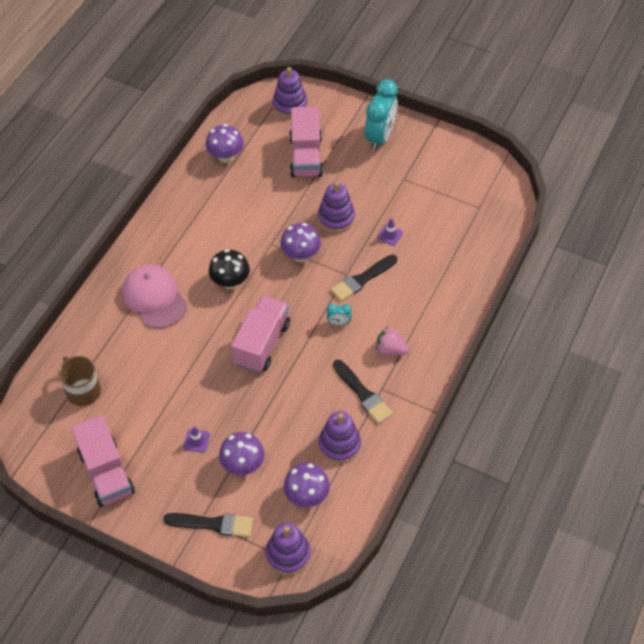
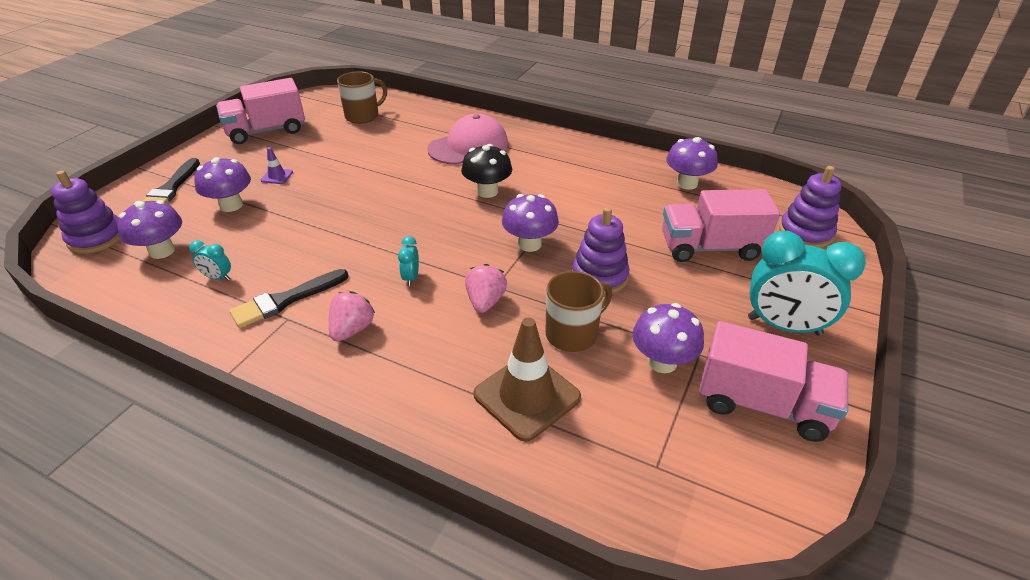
camera: 90 degrees right, 15 degrees down
pink truck [231,296,290,373] -> pink truck moved to [699,321,848,442]
purple stacking toy [319,411,361,463] -> turquoise clock [189,240,231,281]
black brush [331,255,397,302] -> pink strawberry [465,264,507,313]
purple traffic cone [377,218,403,246] -> brown mug [546,271,612,352]
none -> brown traffic cone [473,317,581,442]
none -> purple mushroom [632,303,704,373]

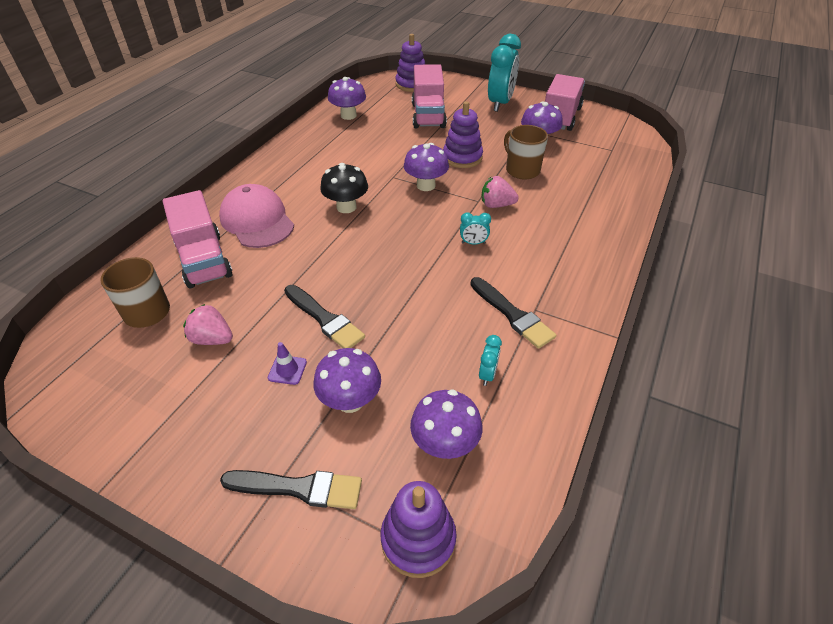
camera: 90 degrees left, 5 degrees up
pink truck [216,78,305,144] -> pink truck moved to [163,190,232,288]
pink strawberry [329,291,375,342] -> pink strawberry moved to [183,304,233,345]
brown traffic cone [473,317,581,442] -> none
none -> black brush [284,285,365,348]

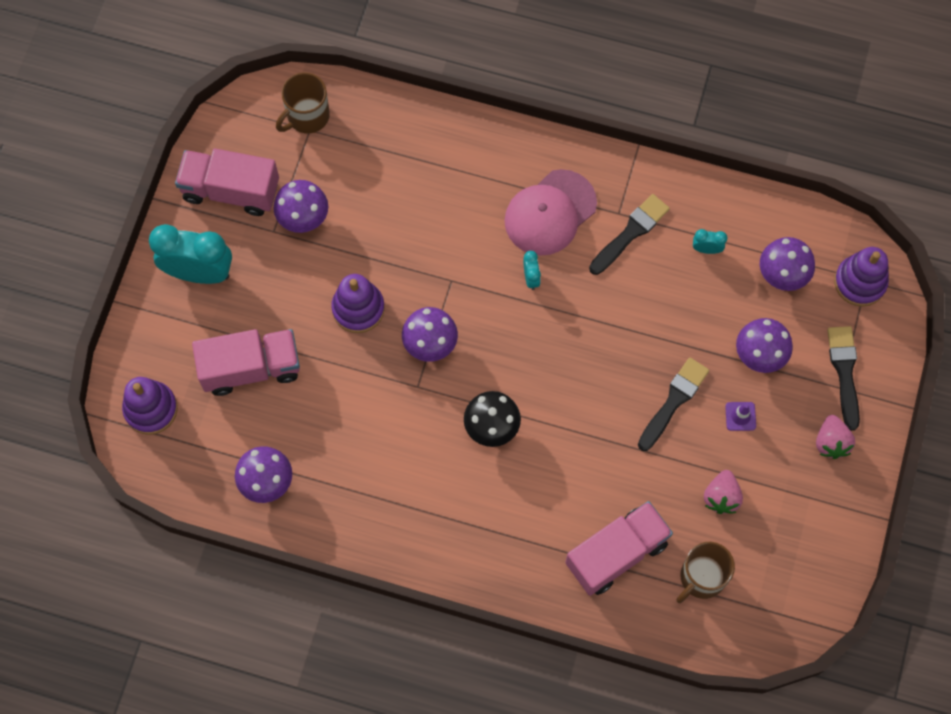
camera: 100 degrees left, 25 degrees up
pink cap [219,184,294,248] -> pink cap moved to [504,169,597,256]
pink strawberry [482,176,519,208] -> pink strawberry moved to [816,415,855,459]
brown mug [504,125,548,180] -> brown mug moved to [276,72,330,133]

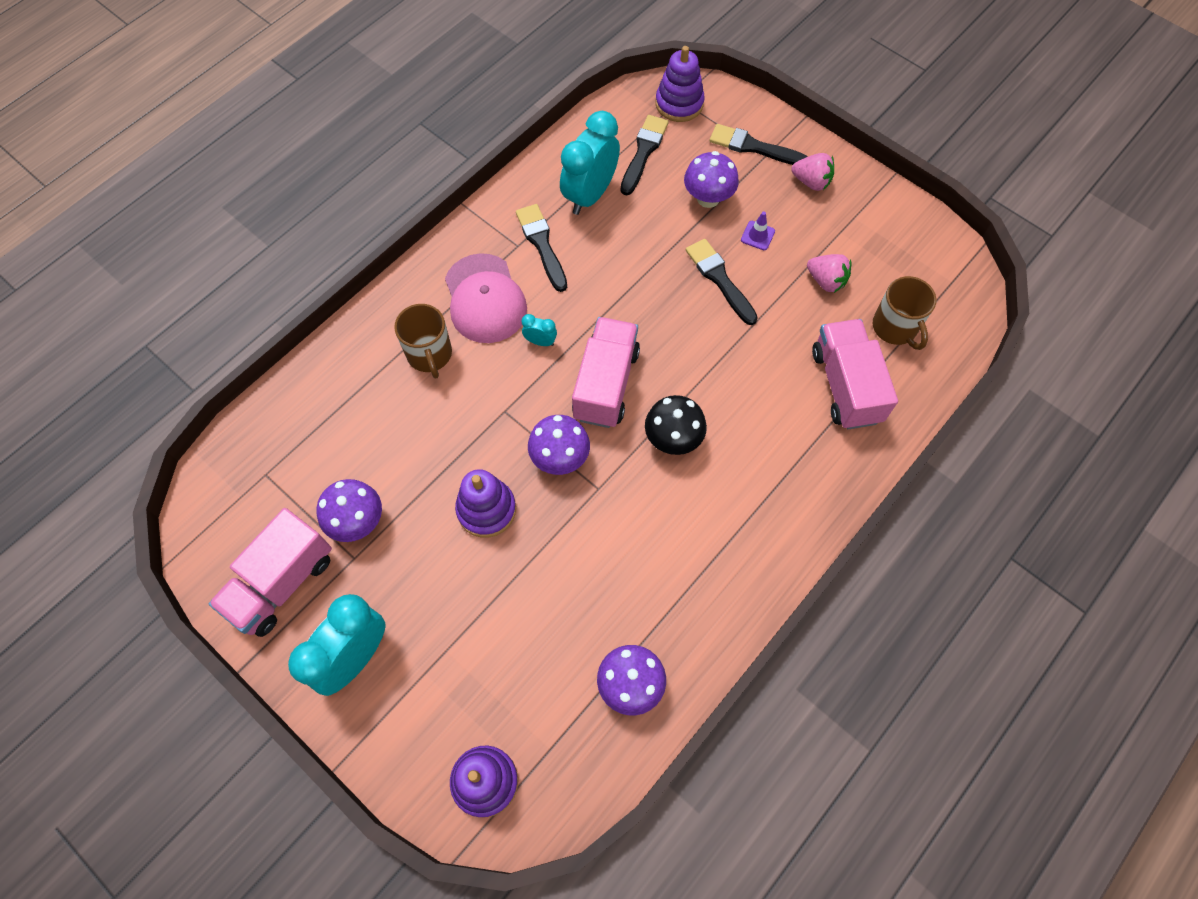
camera: 65 degrees left, 5 degrees down
pink truck [192,329,300,396] -> pink truck moved to [572,317,640,428]
brown mug [276,72,330,133] -> brown mug moved to [394,304,452,379]
turquoise clock [693,229,727,254] -> turquoise clock [560,111,620,215], size x2.31
purple mushroom [760,237,815,291] -> black brush [621,115,669,195]

